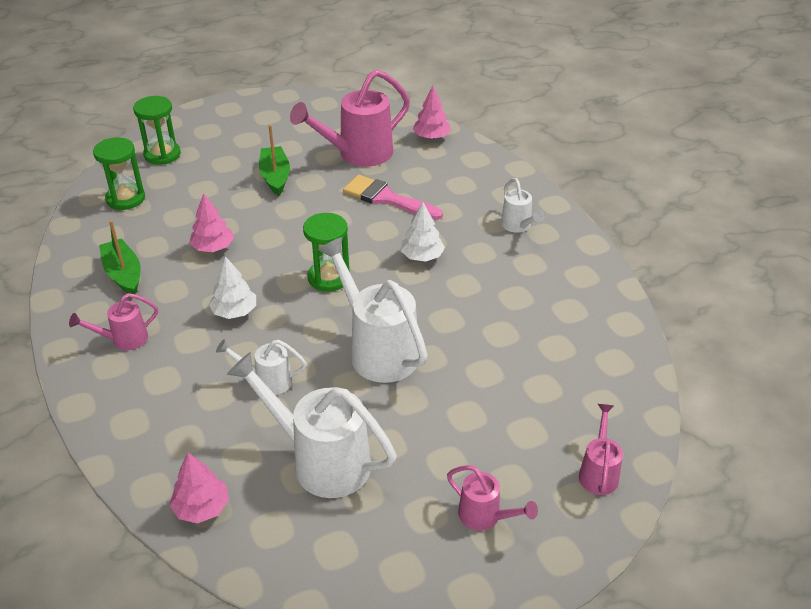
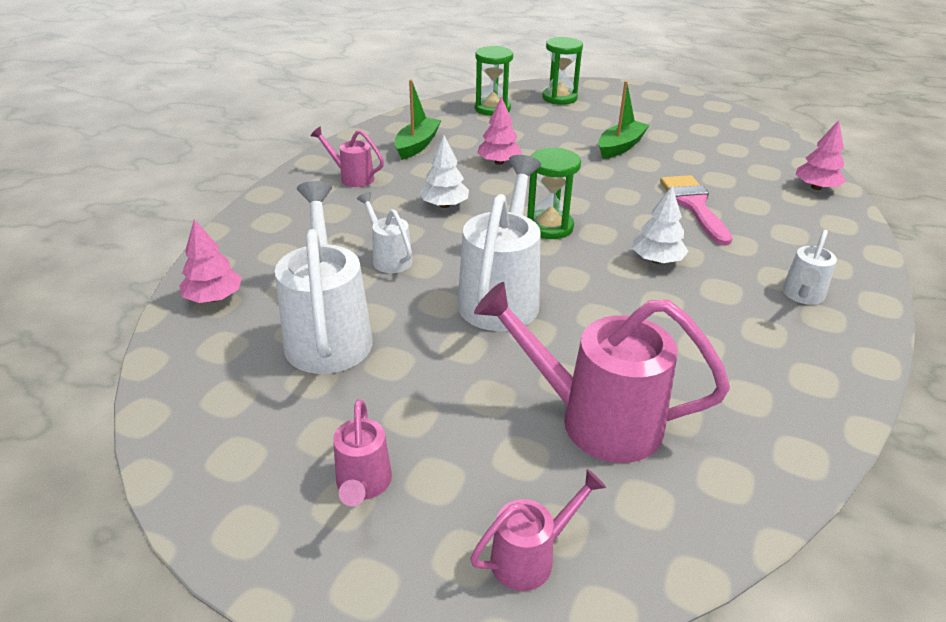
camera: 50 degrees right, 5 degrees down
pink watering can [290,69,410,167] -> pink watering can moved to [474,282,730,463]

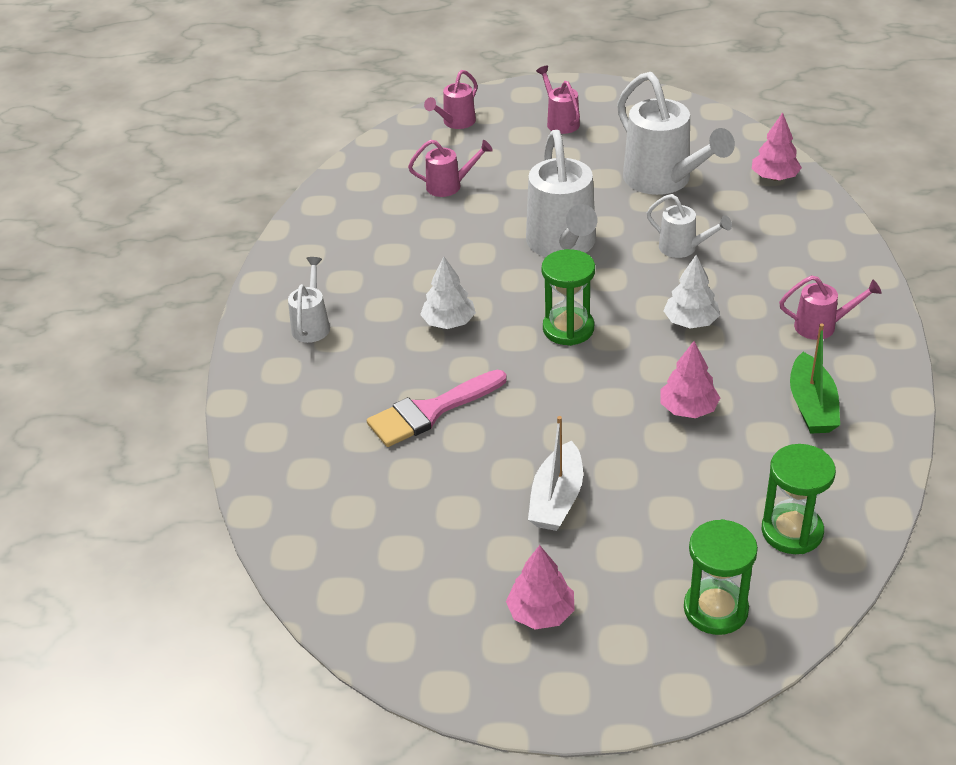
camera: 160 degrees right, 5 degrees up
pink watering can [474,282,730,463] -> pink watering can [408,140,493,197], size x0.52
green boat [598,81,649,159] -> white boat [528,416,583,531]
pink brush [660,175,733,246] -> pink brush turned 90 degrees clockwise [367,370,507,447]
pink tree [796,120,846,190] -> pink tree moved to [506,545,575,629]

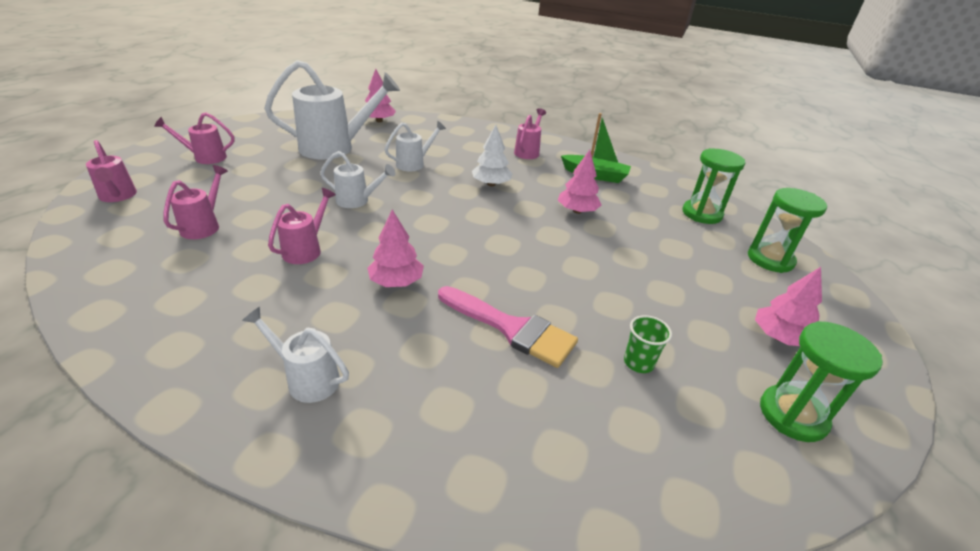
camera: 75 degrees left, 5 degrees down
pink brush [367,370,507,447] -> pink brush turned 45 degrees counterclockwise [438,286,578,368]
white tree [420,256,476,329] -> pink tree [367,210,424,287]
white watering can [526,130,597,257] -> white watering can [320,151,396,208], size x0.52
white boat [528,416,583,531] -> none
green hourglass [542,249,595,346] -> green hourglass moved to [760,321,883,442]
none -> pink watering can [268,188,336,264]
none -> green cup [624,315,672,373]

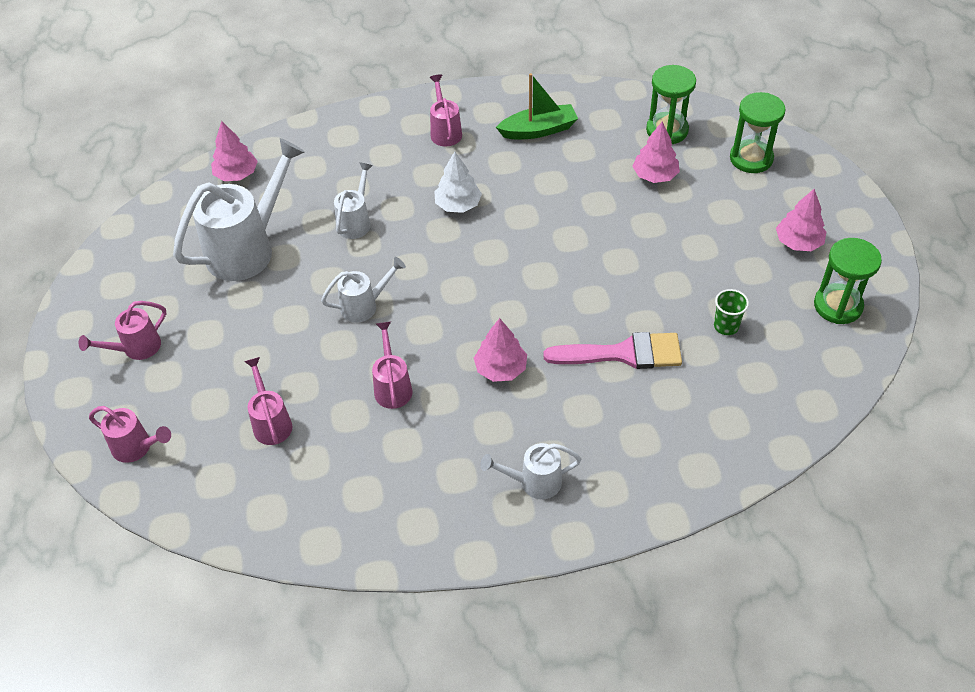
camera: 30 degrees left, 15 degrees up
pink tree [558,150,601,214] -> pink tree moved to [632,122,680,183]

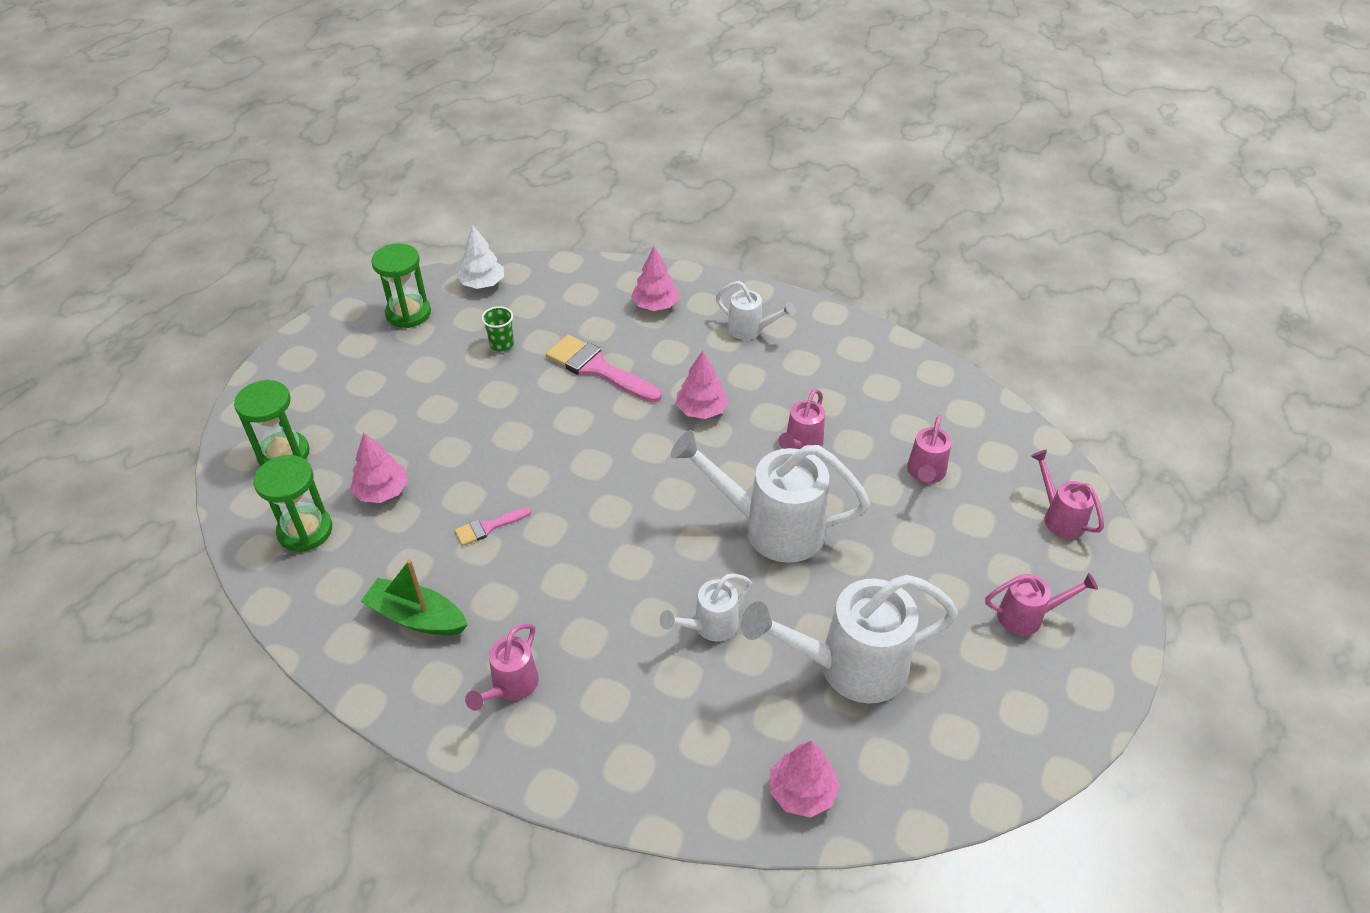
camera: 145 degrees left, 5 degrees down
white watering can [321,257,406,323] -> white watering can [671,430,870,563], size x1.93
white tree [434,151,482,213] -> white tree moved to [457,225,504,289]
pink tree [776,189,826,251] -> pink tree moved to [631,247,679,311]
none -> pink brush [455,507,531,546]

